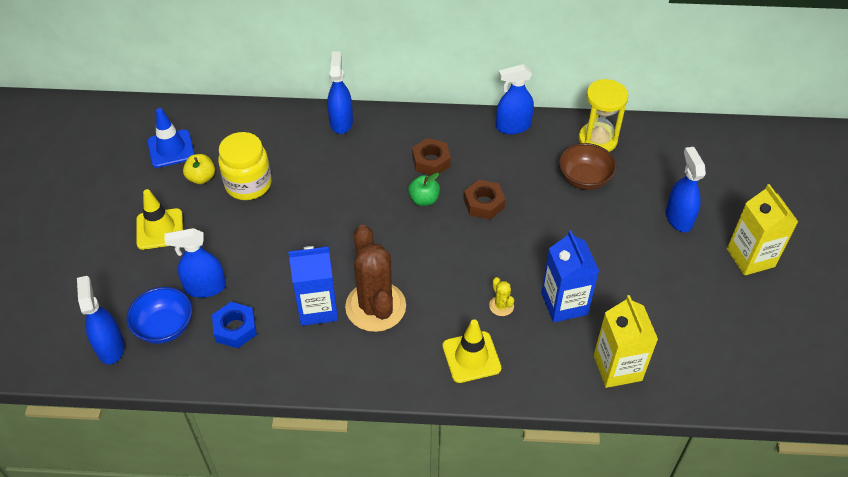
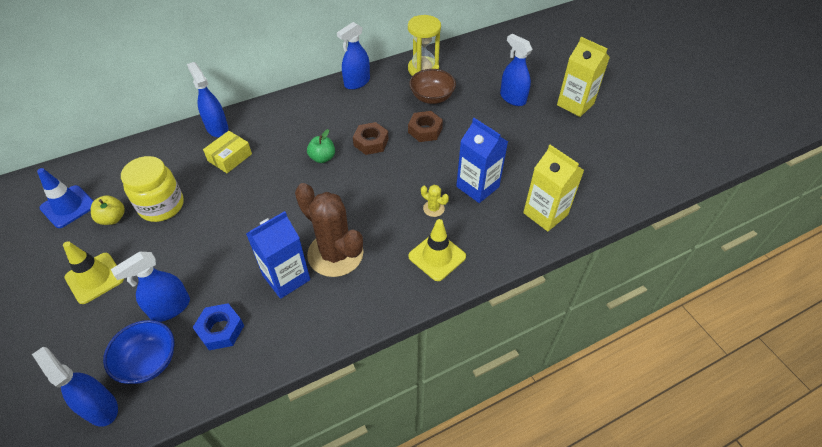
camera: 30 degrees left, 0 degrees up
brown nut [412,138,451,175] -> brown nut moved to [408,111,443,142]
none -> yellow box [203,131,252,173]

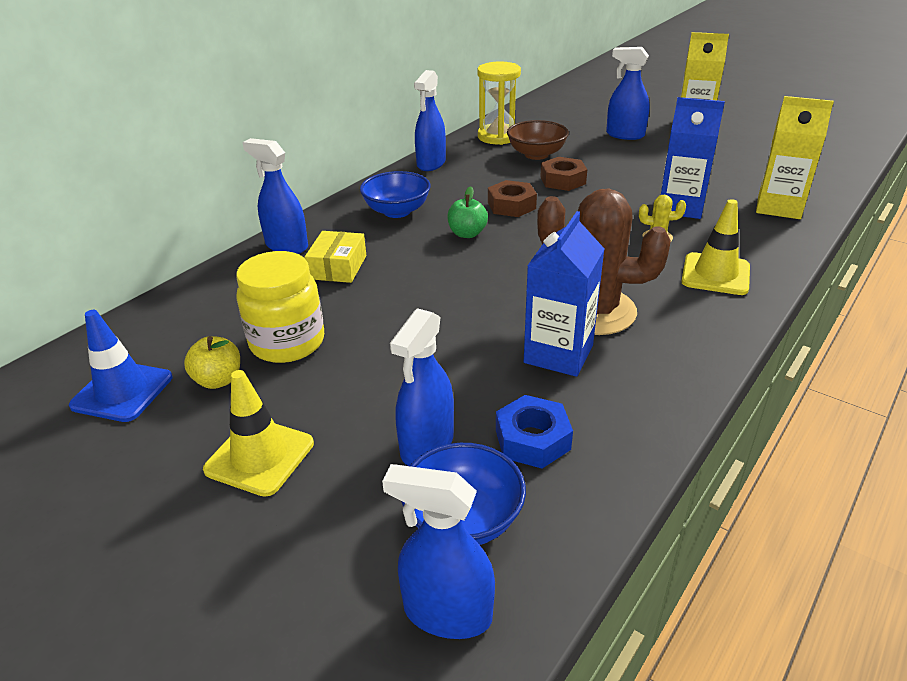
camera: 25 degrees left, 15 degrees down
none -> blue bowl [360,171,431,218]

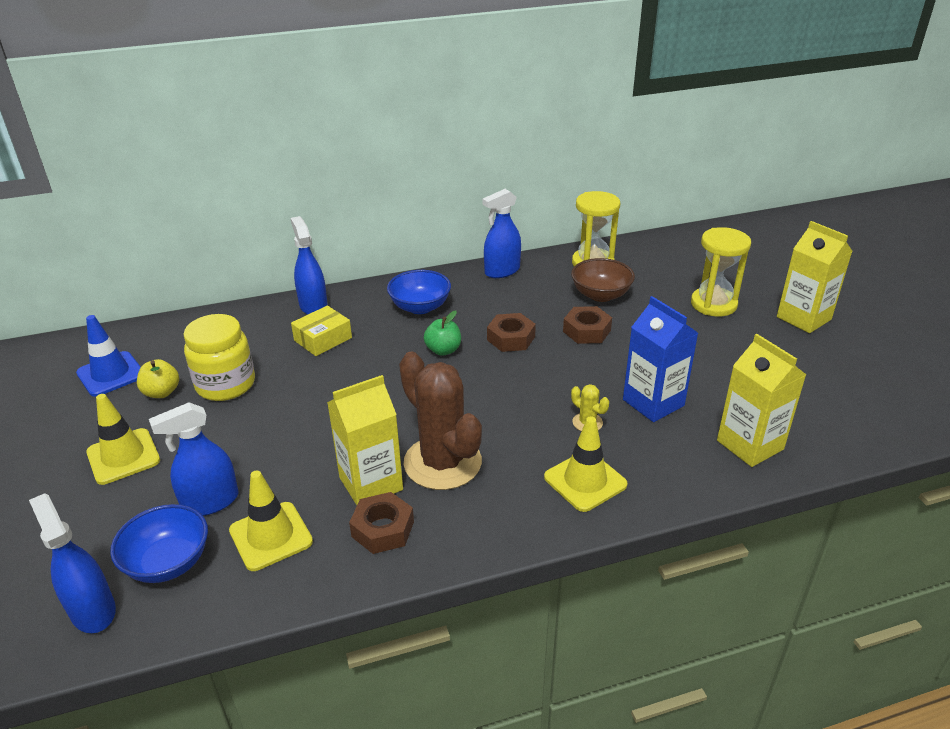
camera: 35 degrees right, 0 degrees up
blue nut [496,395,573,469] -> yellow traffic cone [229,471,313,571]
blue carton [524,211,604,377] -> yellow carton [327,375,403,505]
blue spray bottle [606,47,650,140] -> yellow hourglass [691,227,751,317]
none -> brown nut [349,492,414,554]

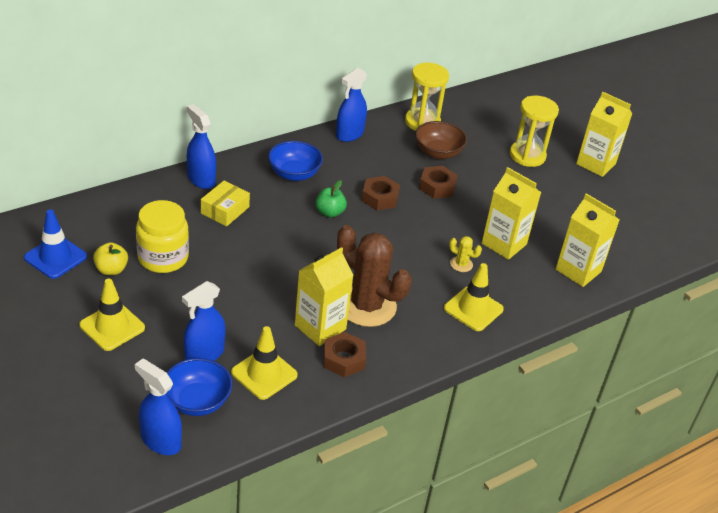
camera: 20 degrees left, 5 degrees up
blue carton [623,296,698,422] -> yellow carton [482,167,541,260]

